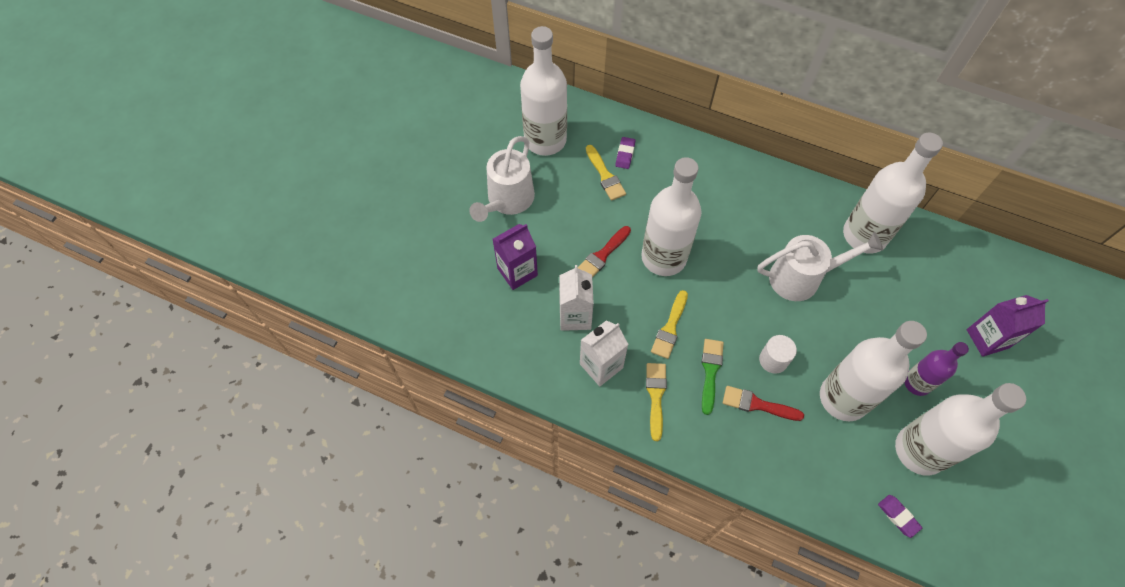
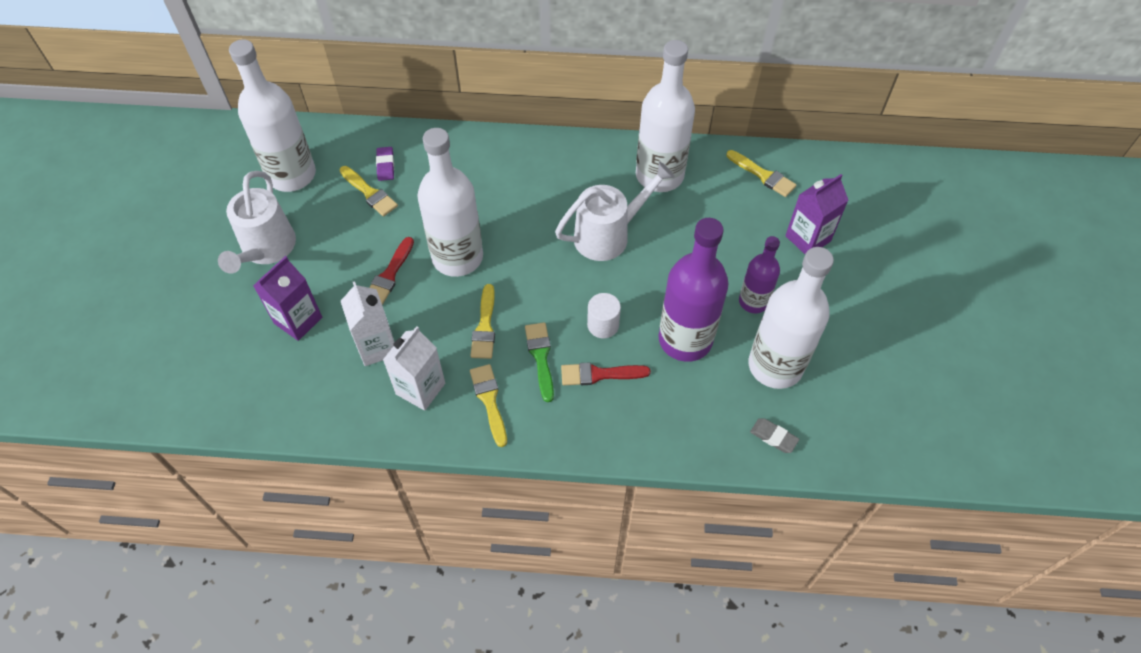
camera: 20 degrees left, 5 degrees down
white bottle [820,321,927,421] -> purple bottle [659,218,729,362]
purple eraser [878,495,922,538] -> grey eraser [750,418,799,453]
none -> yellow brush [726,150,796,197]

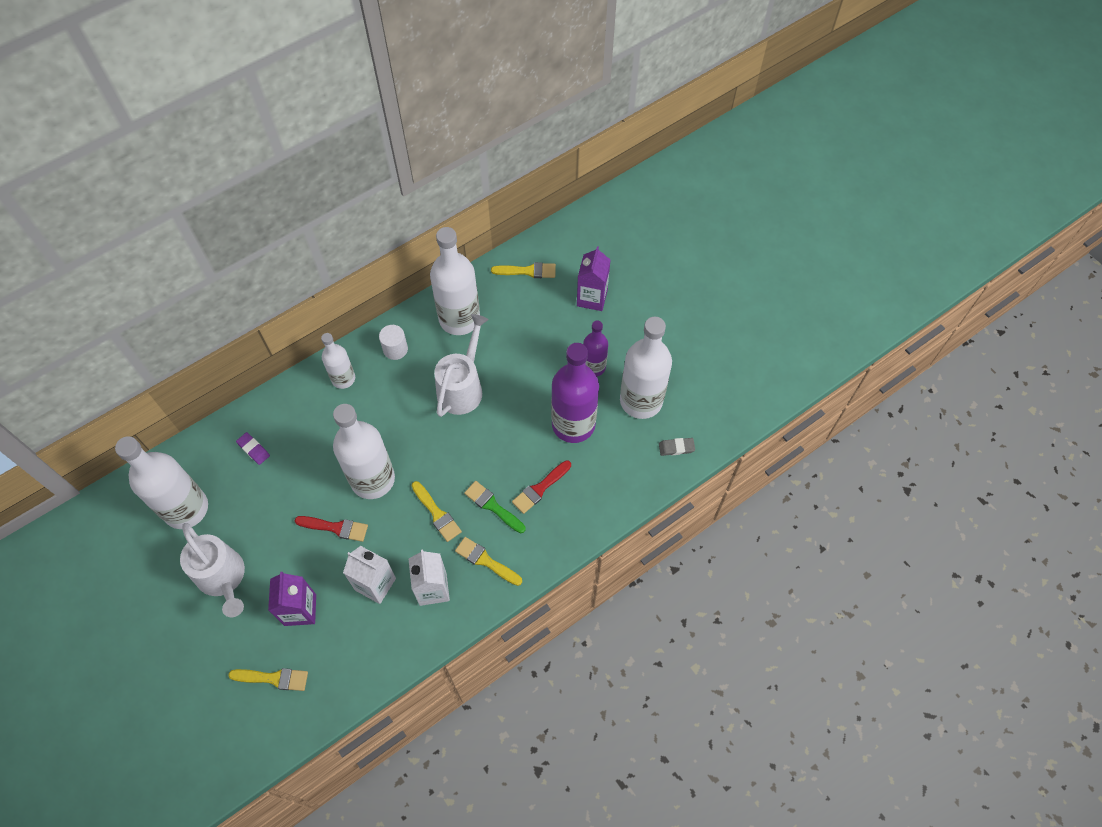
camera: 40 degrees left, 5 degrees up
yellow brush [340,166,398,216] -> yellow brush moved to [228,668,308,691]
red brush [369,237,414,305] -> red brush turned 60 degrees counterclockwise [295,516,368,542]
white cylinder [587,293,621,338] -> white cylinder moved to [379,325,408,360]
none -> white bottle [321,333,355,389]

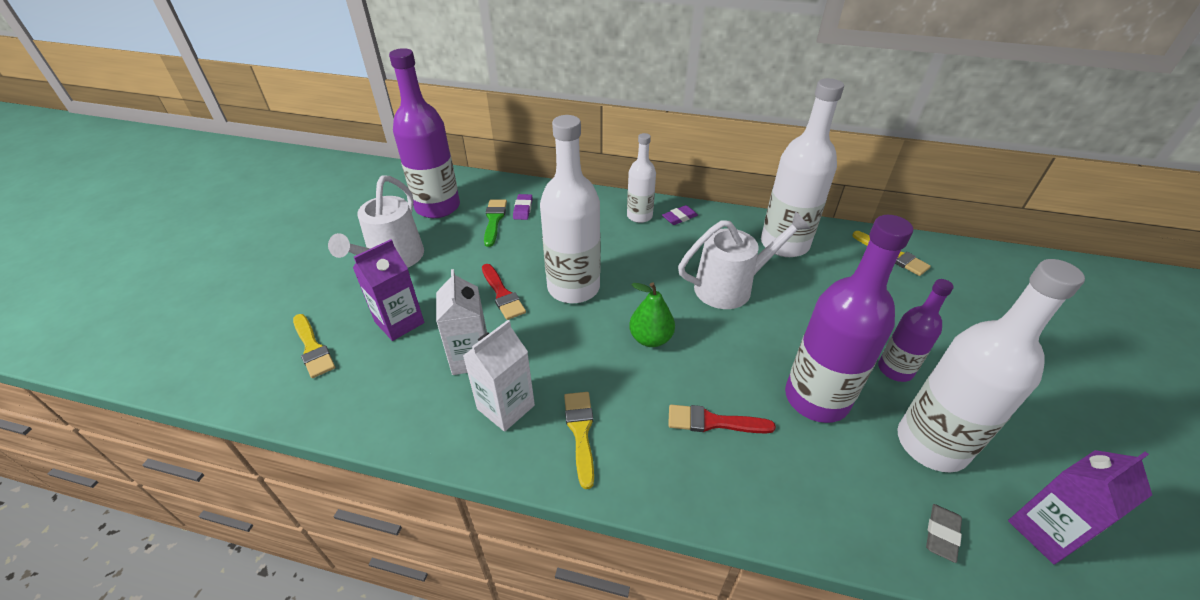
camera: 50 degrees right, 20 degrees down
white bottle [115,436,208,529] -> purple bottle [389,48,460,218]
white cylinder [379,325,408,360] -> none
yellow brush [411,481,462,542] -> none
green brush [464,481,526,533] -> green brush moved to [484,199,507,247]
purple carton [577,246,610,311] -> purple carton moved to [1008,450,1152,564]
grey eraser [659,438,695,456] -> grey eraser turned 75 degrees clockwise [926,504,962,563]
none -> green pear [629,282,675,347]
none -> purple eraser [662,205,698,225]

